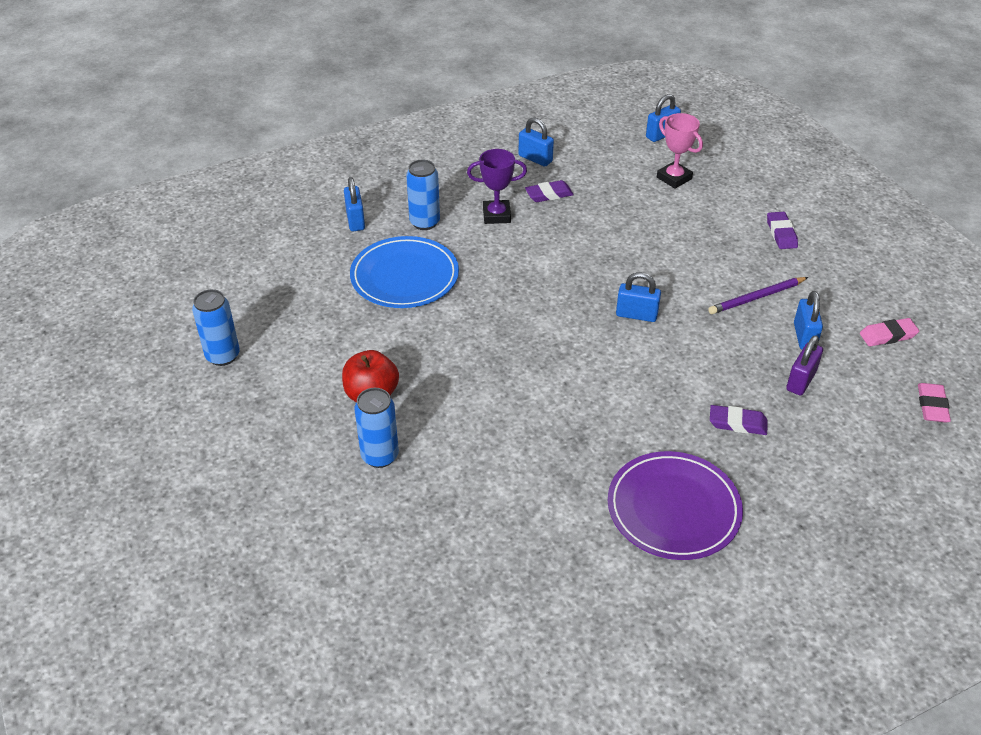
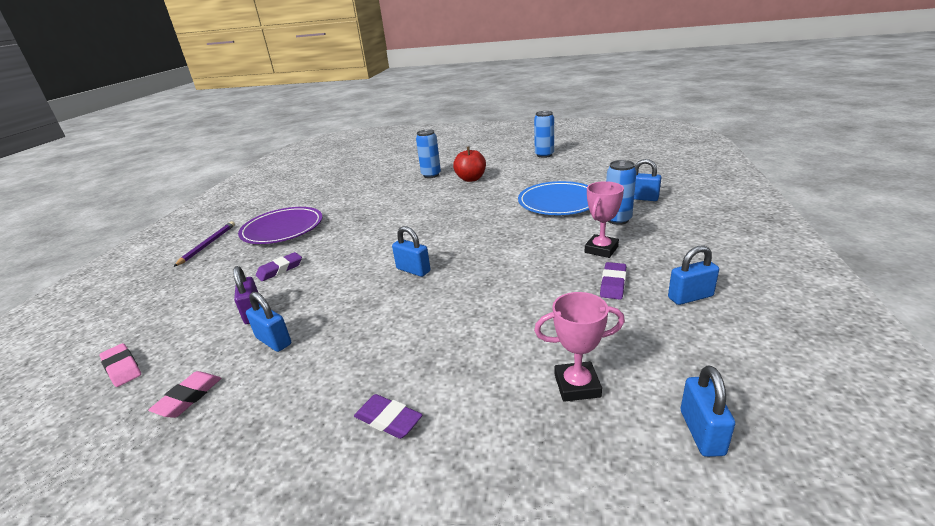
camera: 130 degrees right, 15 degrees down
purple trophy [467,149,527,224] -> pink trophy [585,181,624,258]
blue padlock [616,272,661,322] -> blue padlock turned 75 degrees clockwise [392,226,430,277]
purple pencil [708,277,808,314] -> purple pencil moved to [173,221,235,267]

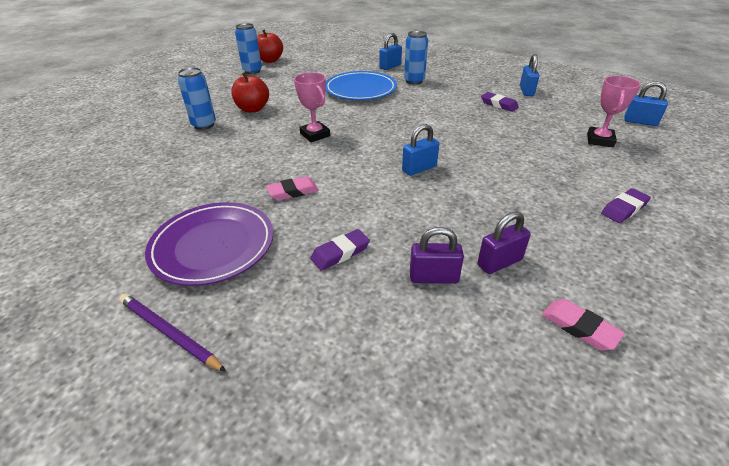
camera: 70 degrees left, 10 degrees up
pink eraser [99,343,141,387] -> pink eraser moved to [266,177,319,201]
blue padlock [246,292,291,352] -> purple padlock [478,211,531,274]
purple eraser [256,252,302,281] -> purple eraser turned 75 degrees clockwise [310,229,370,271]
pink trophy [585,181,624,258] -> pink trophy moved to [294,72,330,142]
none -> red apple [257,29,283,63]

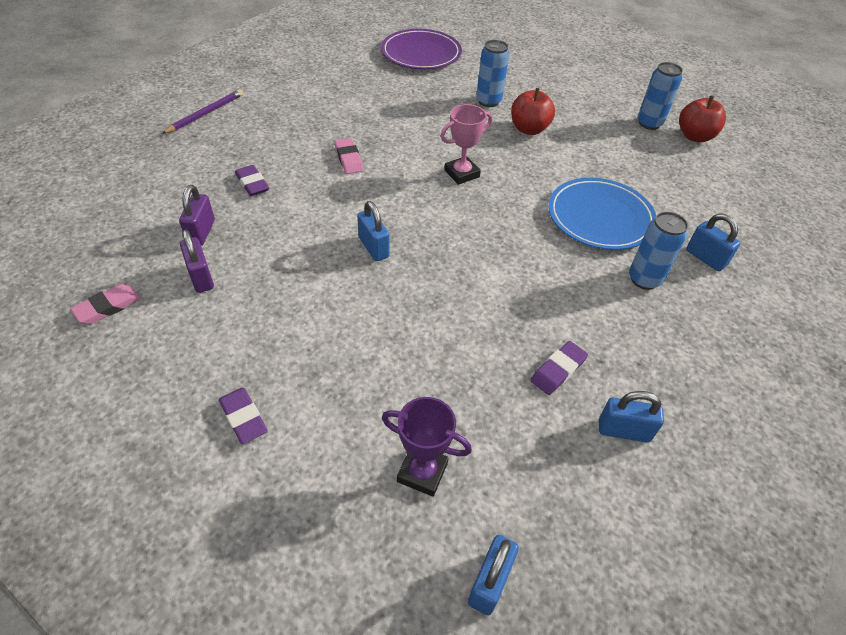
camera: 90 degrees right, 10 degrees up
purple plate [145,202,273,286] -> purple plate moved to [381,29,462,69]
pink trophy [587,76,641,147] -> purple trophy [382,397,472,497]

